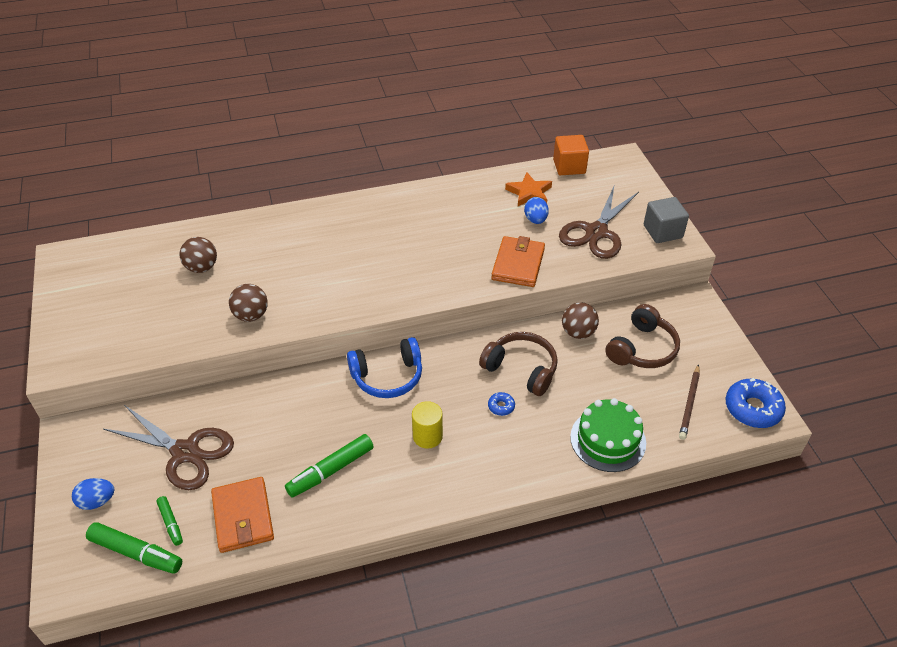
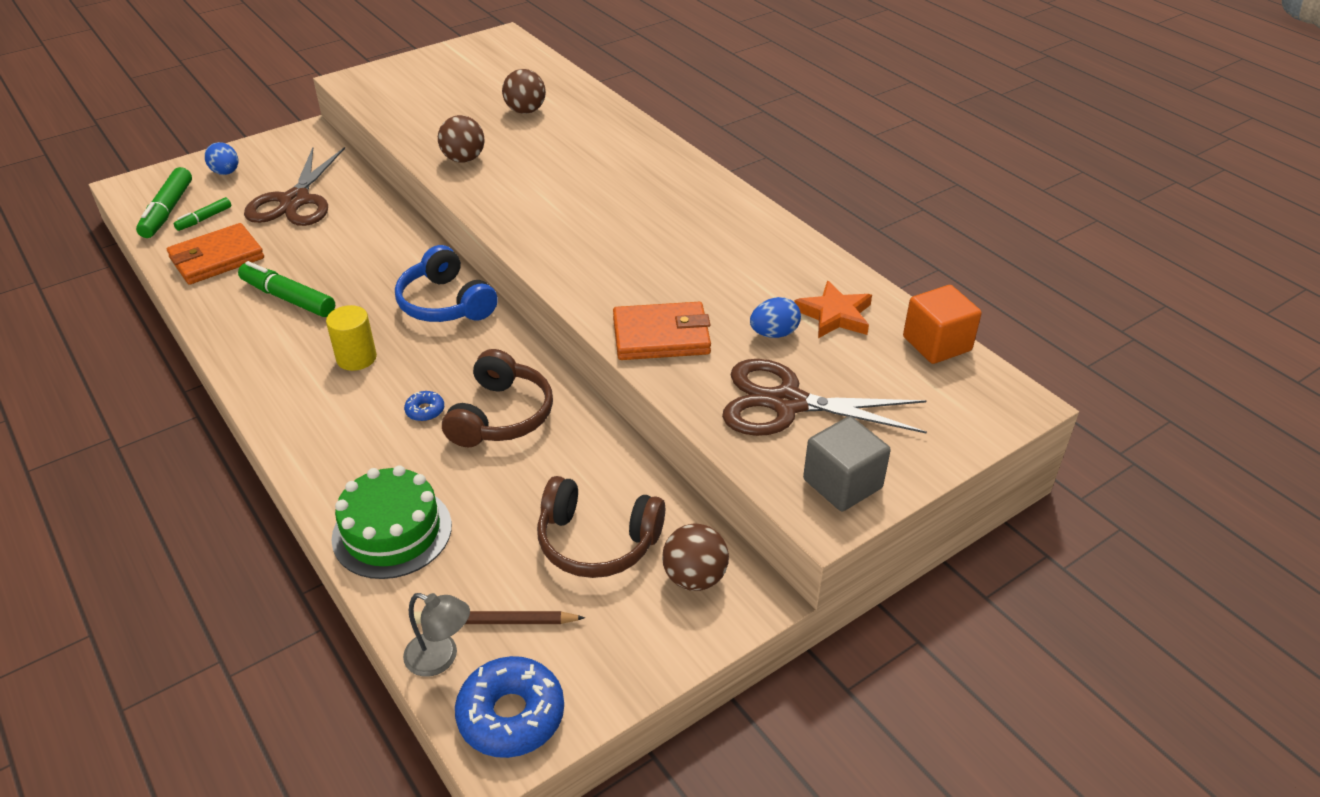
camera: 70 degrees right, 5 degrees down
brown ball [562,302,599,339] -> brown ball moved to [662,524,729,591]
none -> grey lamp [403,593,470,677]

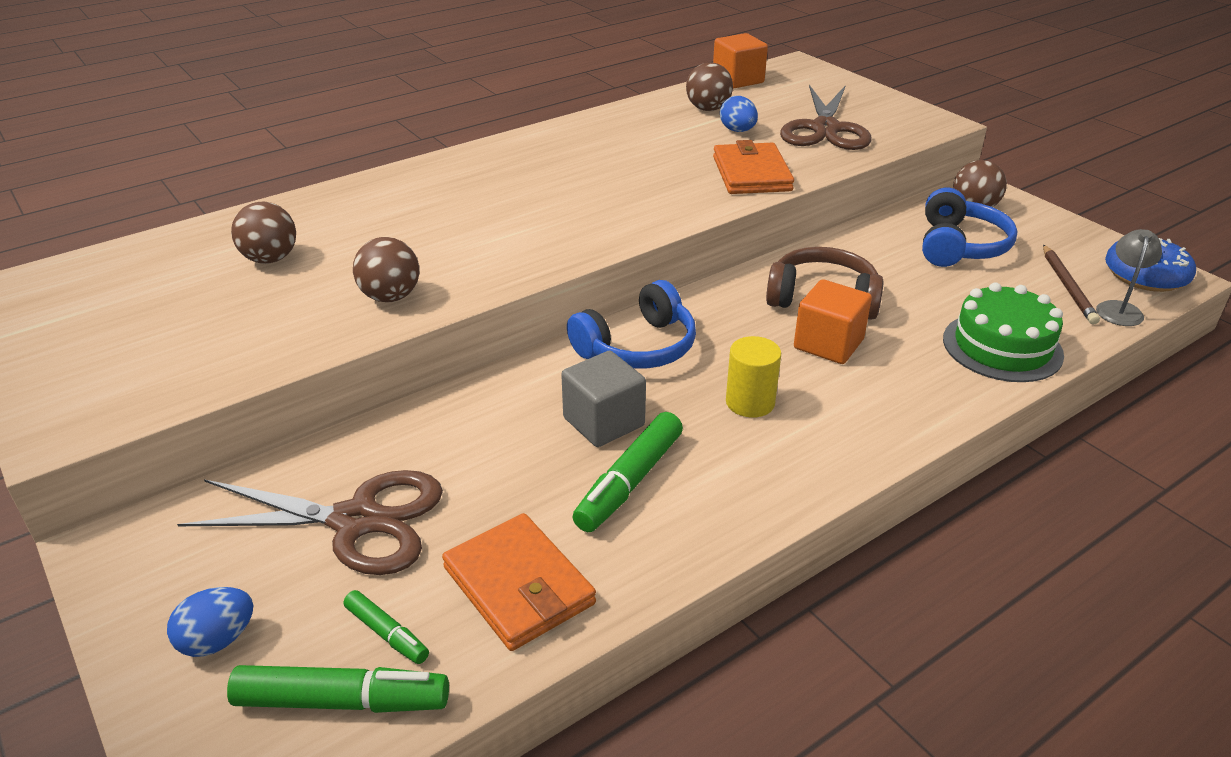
camera: 90 degrees left, 5 degrees down
blue donut [404,391,444,421] -> orange cube [794,279,872,364]
brown headphones [537,476,665,578] -> blue headphones [922,188,1017,267]
orange star [794,280,872,338] -> brown ball [686,62,733,111]
grey cube [803,416,891,511] -> grey cube moved to [561,351,646,447]

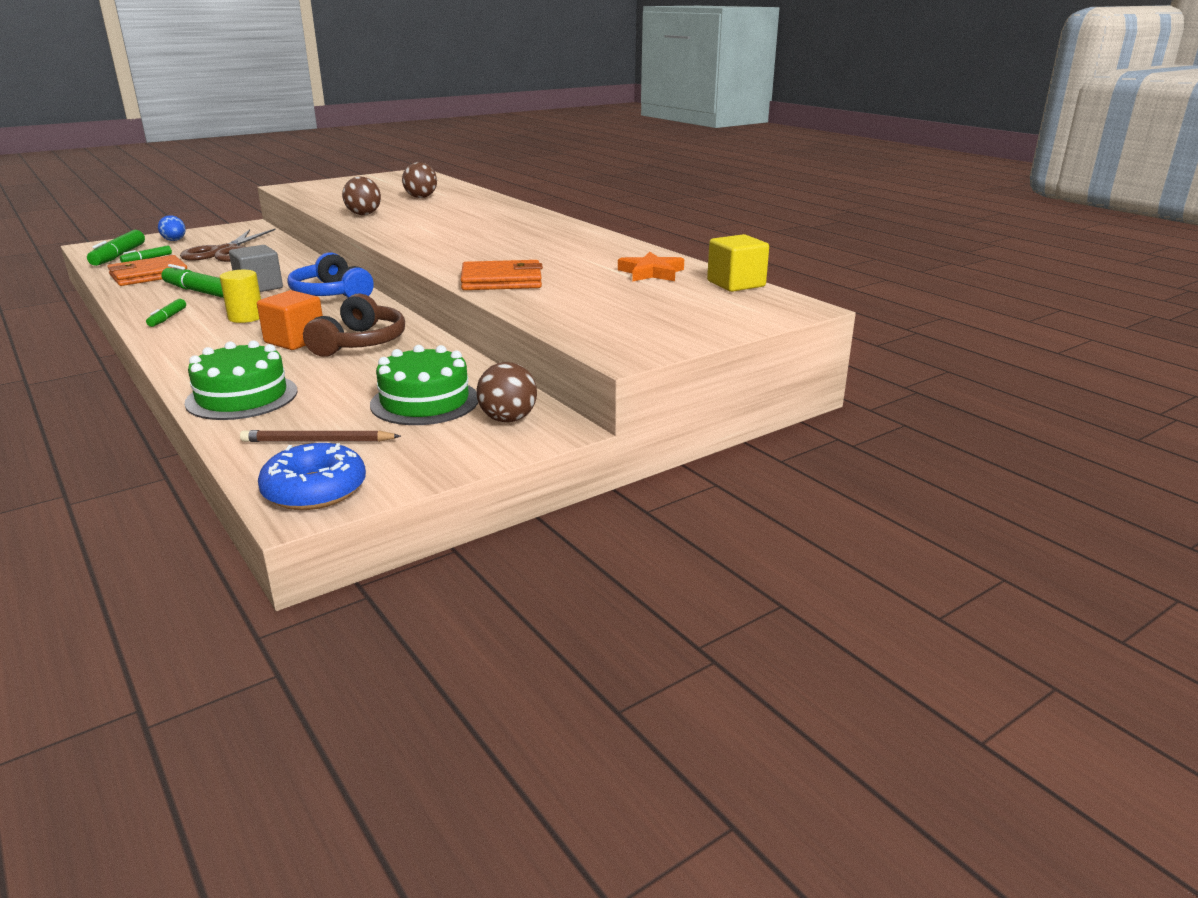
camera: 90 degrees right, 10 degrees down
brown ball [686,62,733,111] -> orange star [618,252,684,282]
orange cube [713,33,768,89] -> yellow cube [707,234,769,292]
blue egg [720,96,758,132] -> none
brown scissors [780,85,871,150] -> none
blue headphones [922,188,1017,267] -> green cake [370,345,478,425]
grey lamp [1096,229,1162,326] -> none
none -> green marker [146,299,186,327]

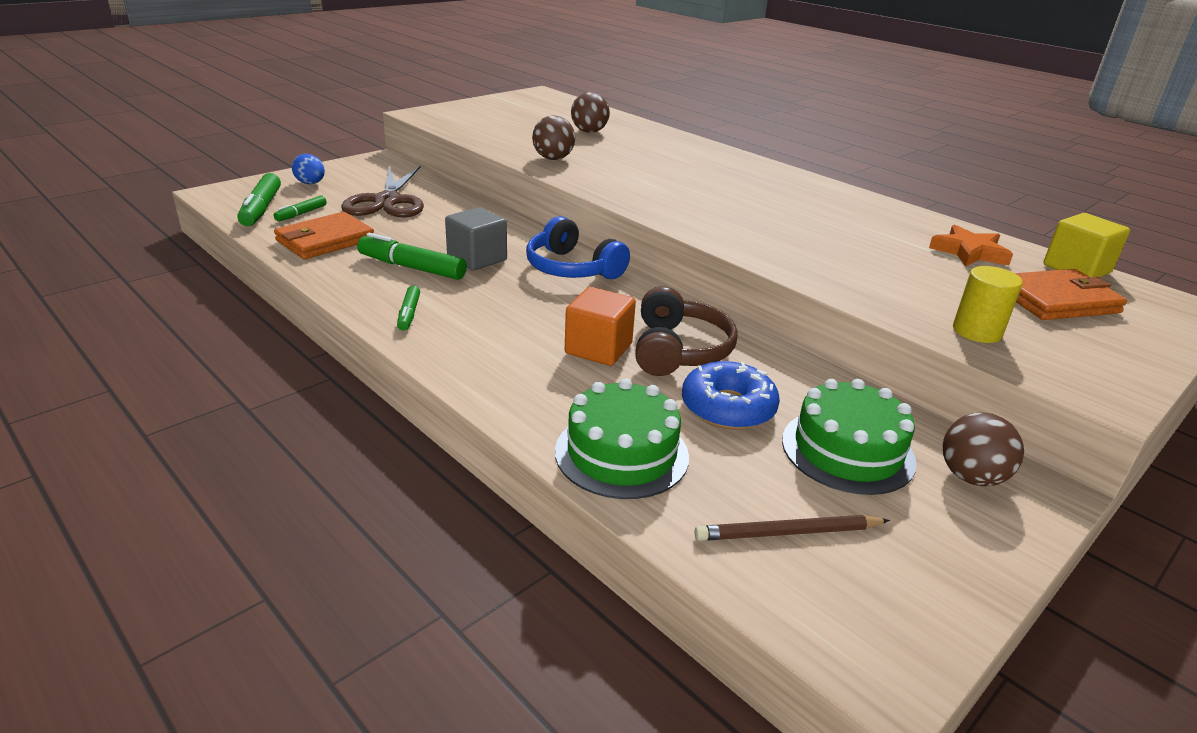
camera: 10 degrees left, 5 degrees up
yellow cylinder [220,270,261,323] -> yellow cylinder moved to [953,266,1023,343]
blue donut [258,443,366,510] -> blue donut moved to [682,361,780,430]
orange wallet [461,260,543,290] -> orange wallet moved to [1015,269,1127,320]

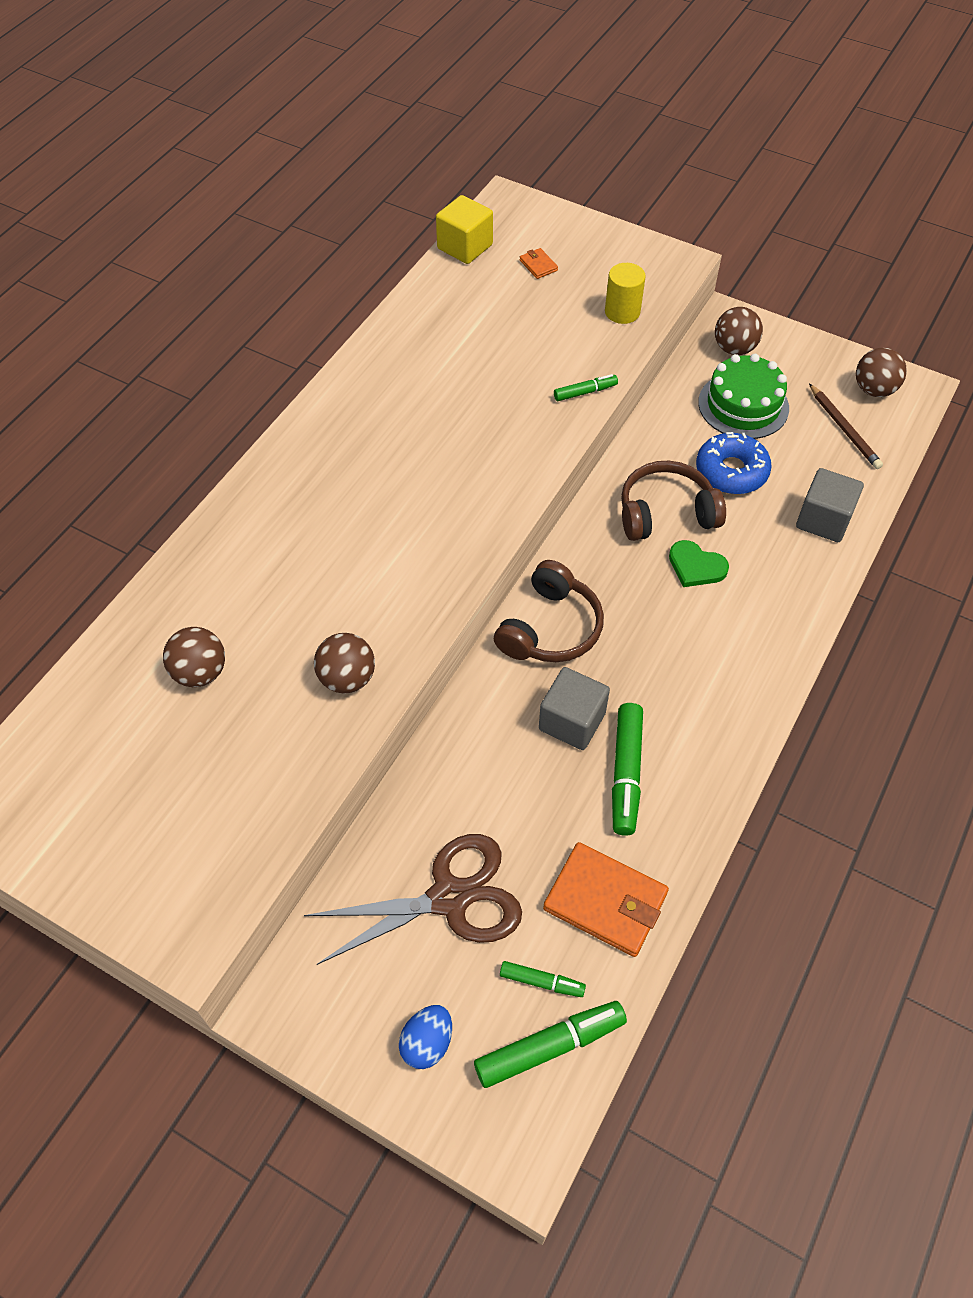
camera: 105 degrees left, 25 degrees up
green marker [397,286,420,331] -> green marker moved to [554,374,618,401]
blue headphones [526,216,630,279] -> brown headphones [494,560,604,662]
green cake [555,378,689,499] -> grey cube [796,468,864,542]
orange cube [565,287,636,366] -> green heart [669,540,729,587]
orange star [929,225,1013,267] -> none
orange wallet [1015,269,1127,320] -> orange wallet [520,248,558,279], size x0.44
none -> brown ball [856,348,907,397]

